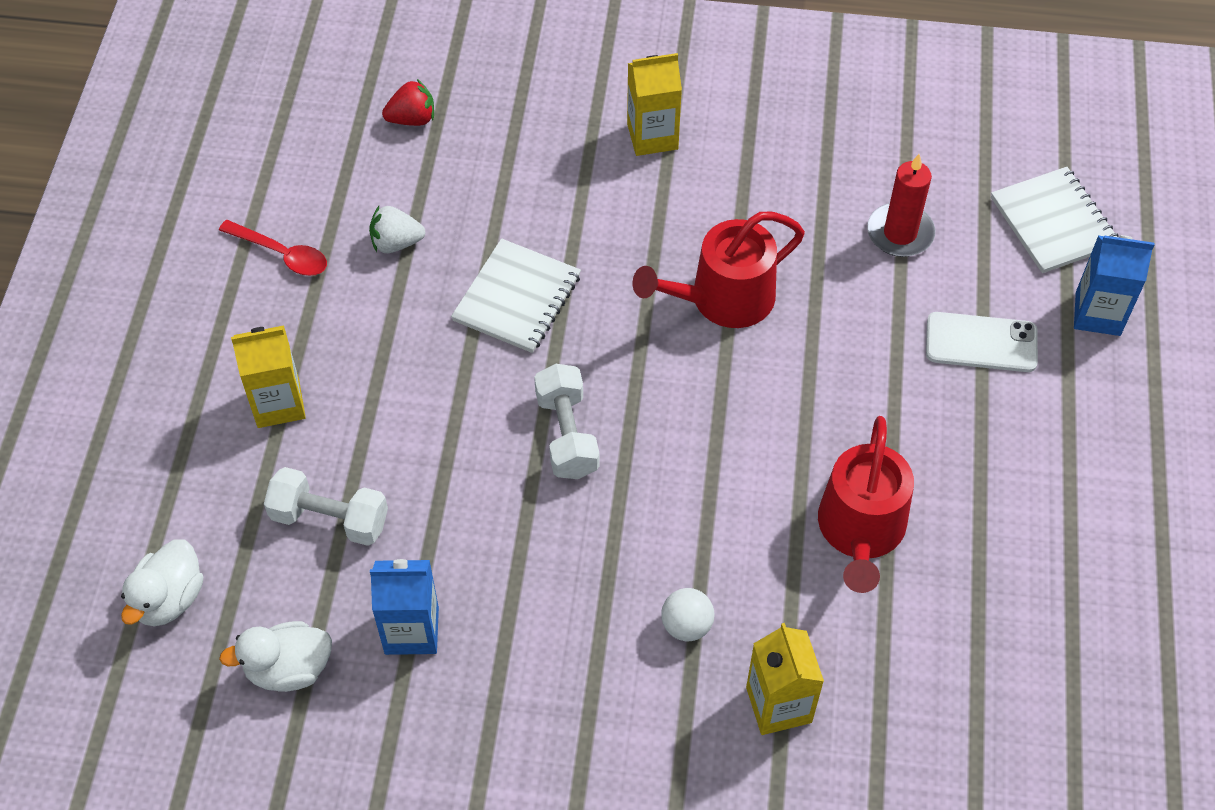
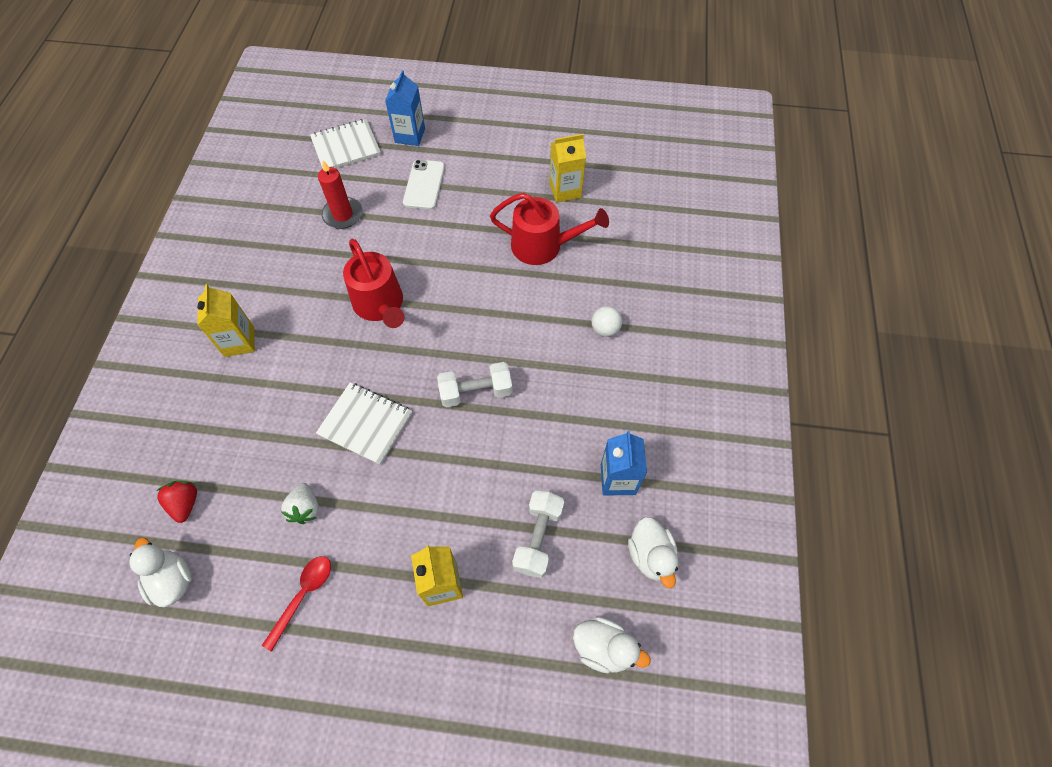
camera: 90 degrees left, 5 degrees up
yellow carton [746,623,824,735] -> yellow carton moved to [549,134,586,203]
none -> white duck [129,537,192,607]

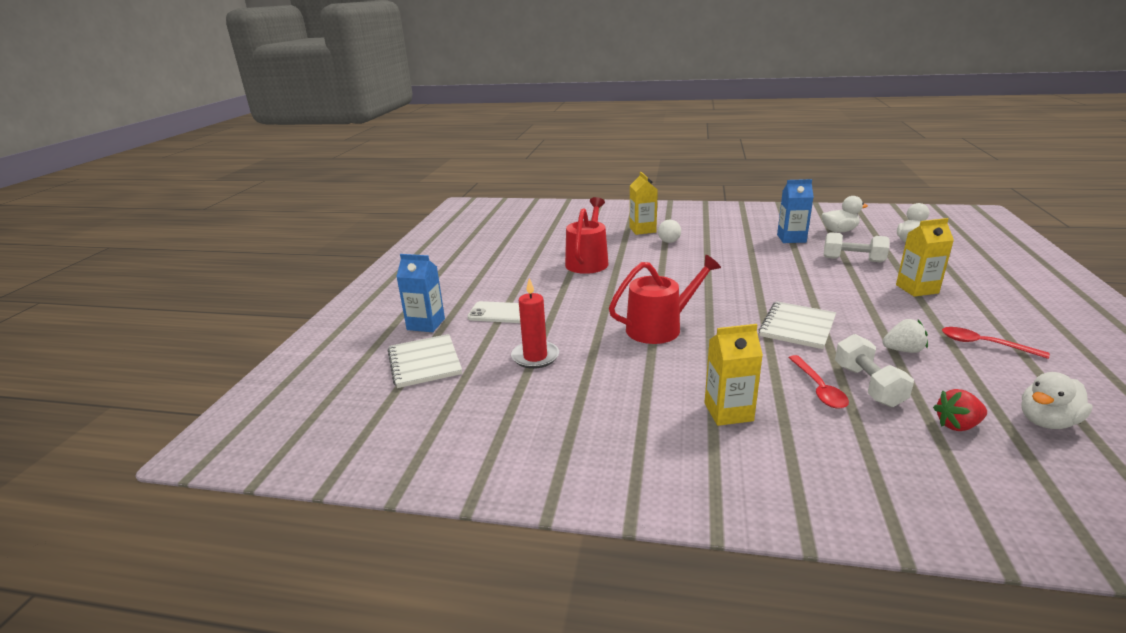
camera: 85 degrees left, 35 degrees down
white dumbbell [437,362,513,408] -> white dumbbell moved to [835,334,914,407]
yellow carton [549,134,586,203] -> yellow carton moved to [630,172,658,235]
none -> red spoon [788,355,849,409]

